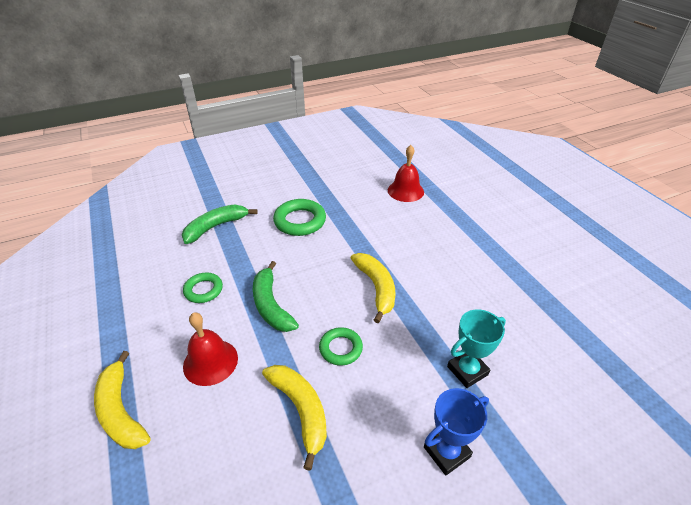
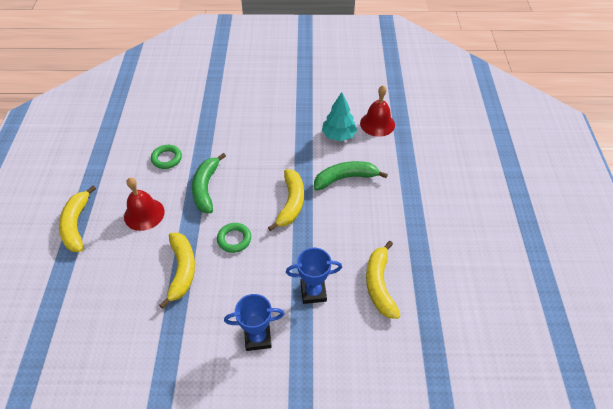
camera: 25 degrees right, 10 degrees up
green banana [182,204,258,244] -> green banana moved to [314,161,388,190]
green ring [273,199,326,236] -> none
turquoise trophy [447,309,506,388] -> blue trophy [286,248,342,304]
none -> turquoise tree [322,92,357,141]
none -> yellow banana [366,241,401,319]

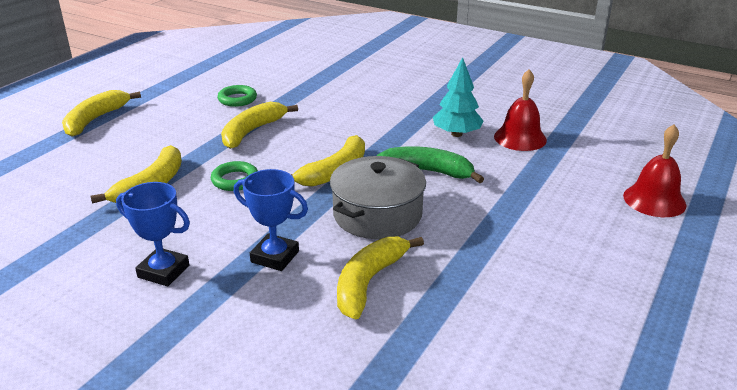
camera: 30 degrees right, 20 degrees down
red bell [124,177,165,231] -> red bell moved to [623,124,687,217]
green banana [192,153,226,213] -> yellow banana [221,102,298,149]
none -> grey pot [330,156,426,239]

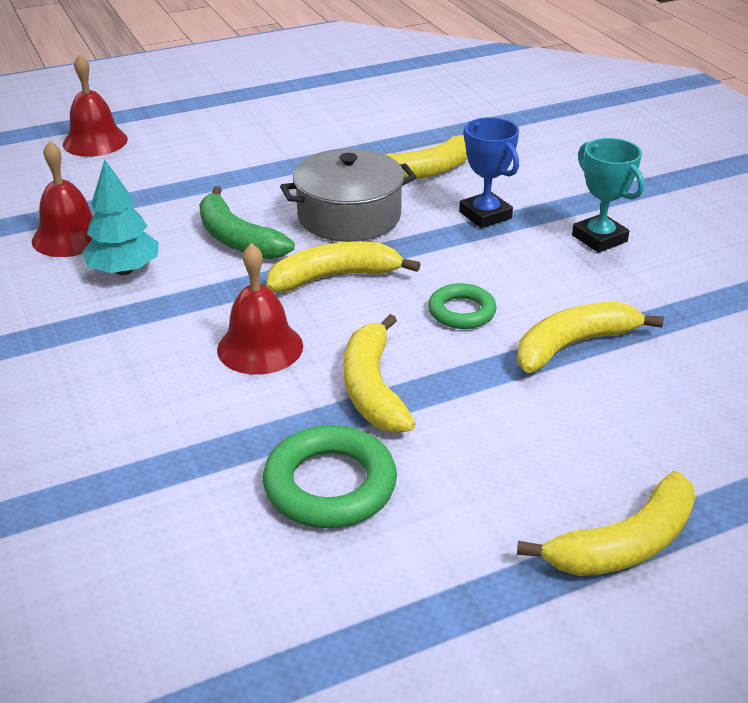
camera: 145 degrees left, 5 degrees up
blue trophy [116,182,190,286] -> turquoise trophy [572,138,644,253]
green ring [218,85,257,107] -> green ring [263,425,397,528], size x1.59
yellow banana [221,102,298,149] -> yellow banana turned 105 degrees clockwise [344,314,416,433]
none -> red bell [217,243,303,375]

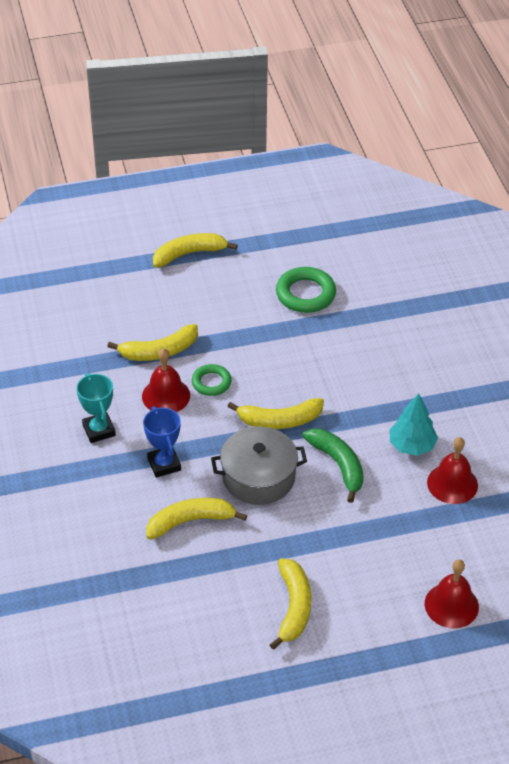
camera: 170 degrees left, 10 degrees up
red bell [217,243,303,375] -> red bell moved to [142,348,190,412]
yellow banana [344,314,416,433] -> yellow banana moved to [270,558,311,650]

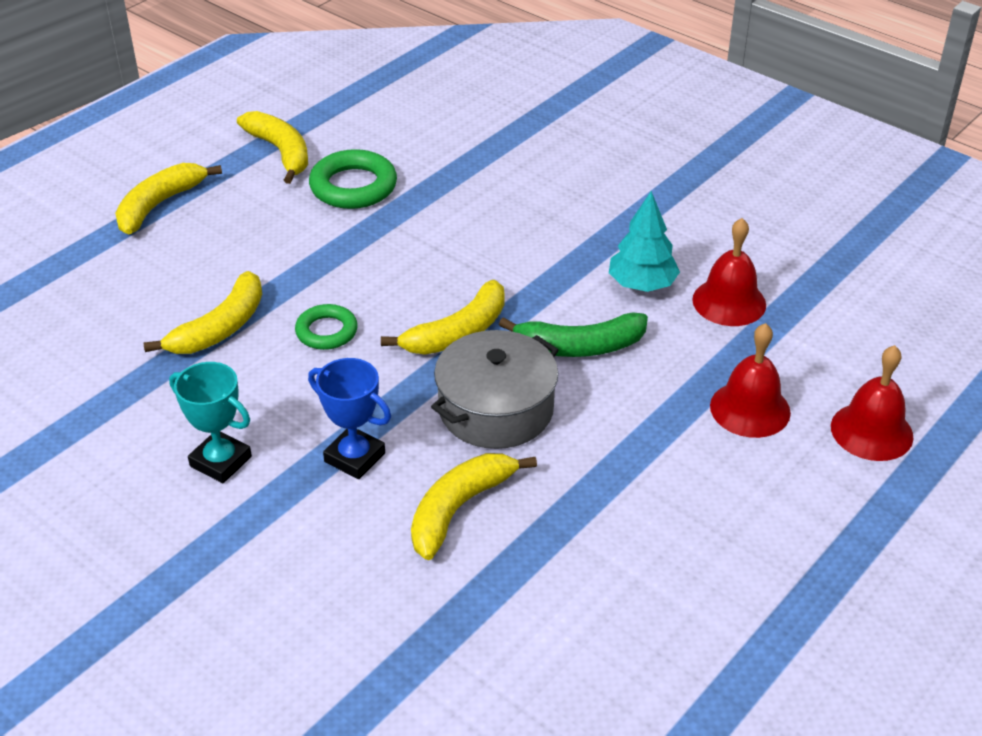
camera: 35 degrees left, 5 degrees down
red bell [142,348,190,412] -> red bell moved to [710,323,791,438]
yellow banana [270,558,311,650] -> yellow banana moved to [237,111,308,184]
green banana [302,428,364,503] -> green banana turned 150 degrees clockwise [499,312,648,357]

